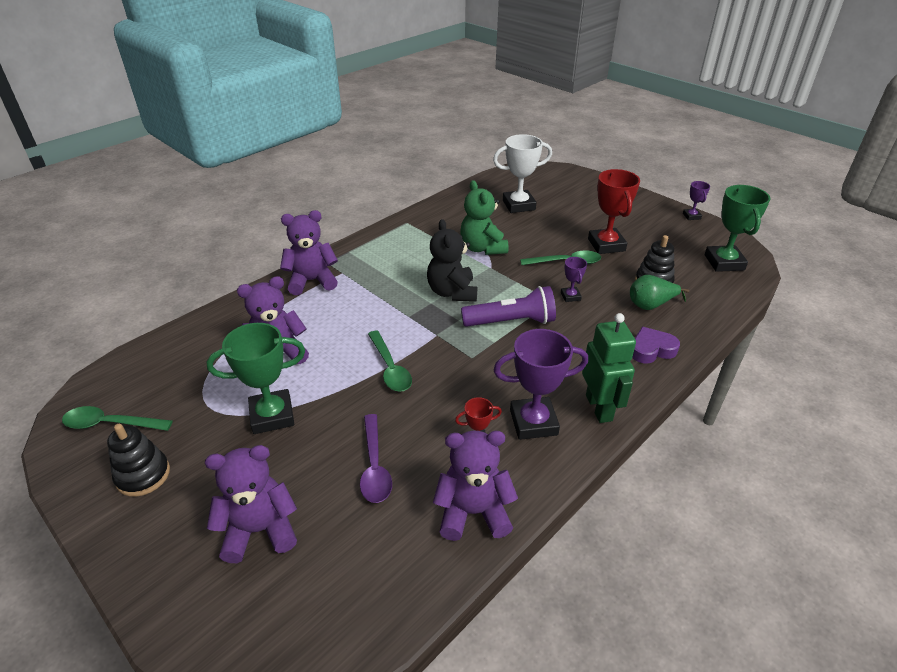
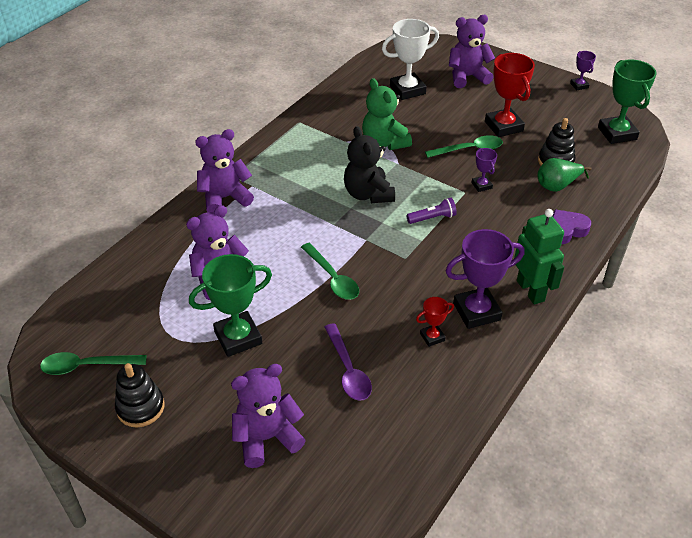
camera: 10 degrees left, 5 degrees up
purple teddy bear [433,430,518,541] -> purple teddy bear moved to [449,15,495,88]
purple flashlight [461,286,556,327] -> purple flashlight [407,198,457,224], size x0.56

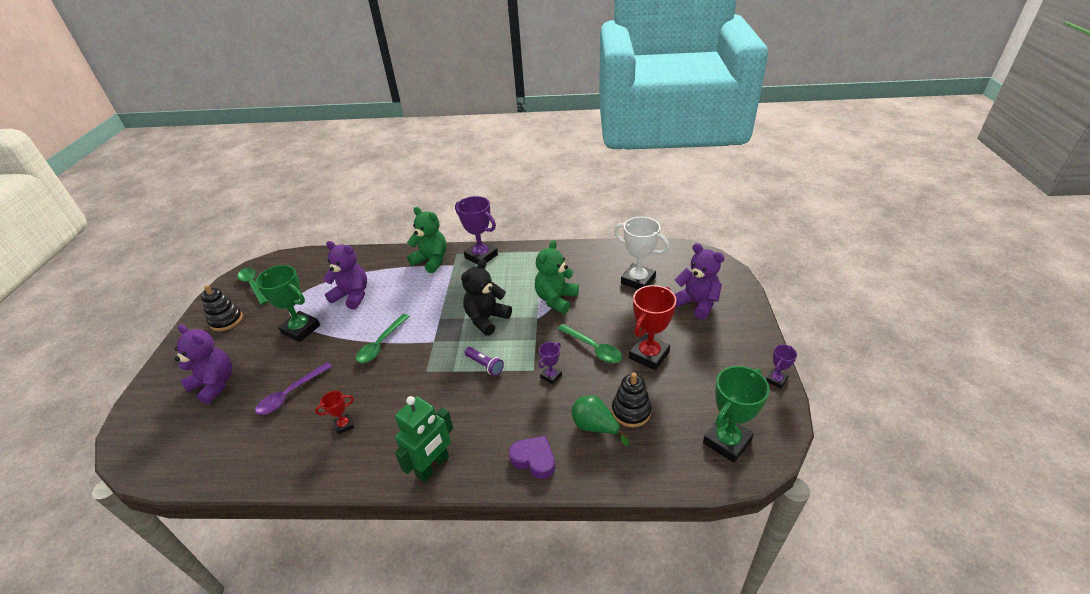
camera: 60 degrees right, 5 degrees down
purple teddy bear [195,129,254,213] -> green teddy bear [407,207,447,273]
red trophy [416,297,454,347] -> red trophy turned 60 degrees counterclockwise [315,391,354,434]
purple trophy [445,229,525,329] -> purple trophy moved to [455,196,498,264]

